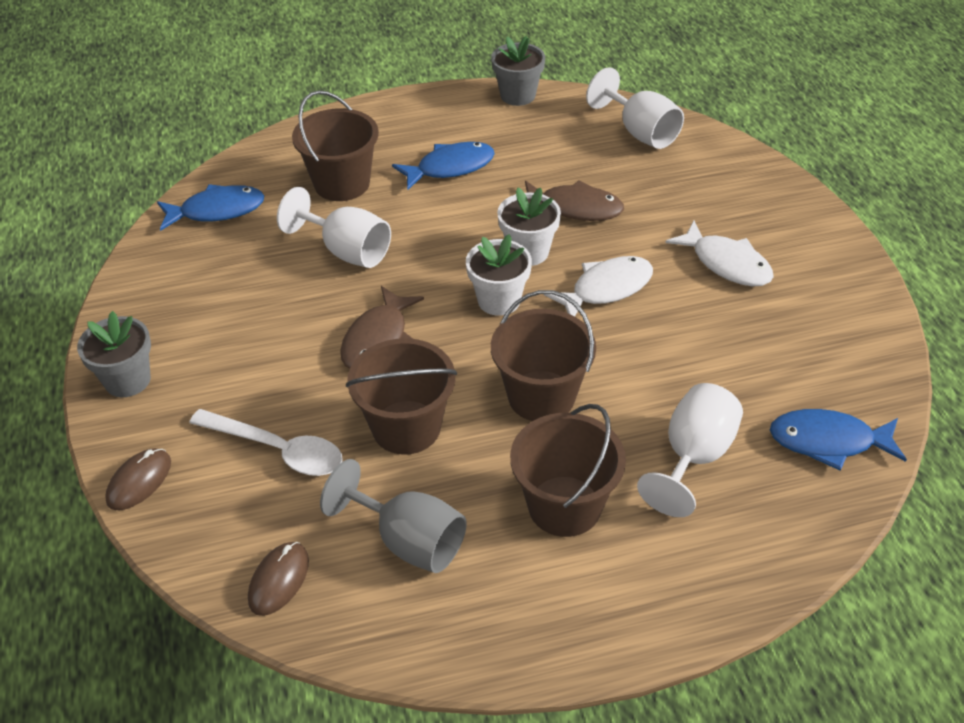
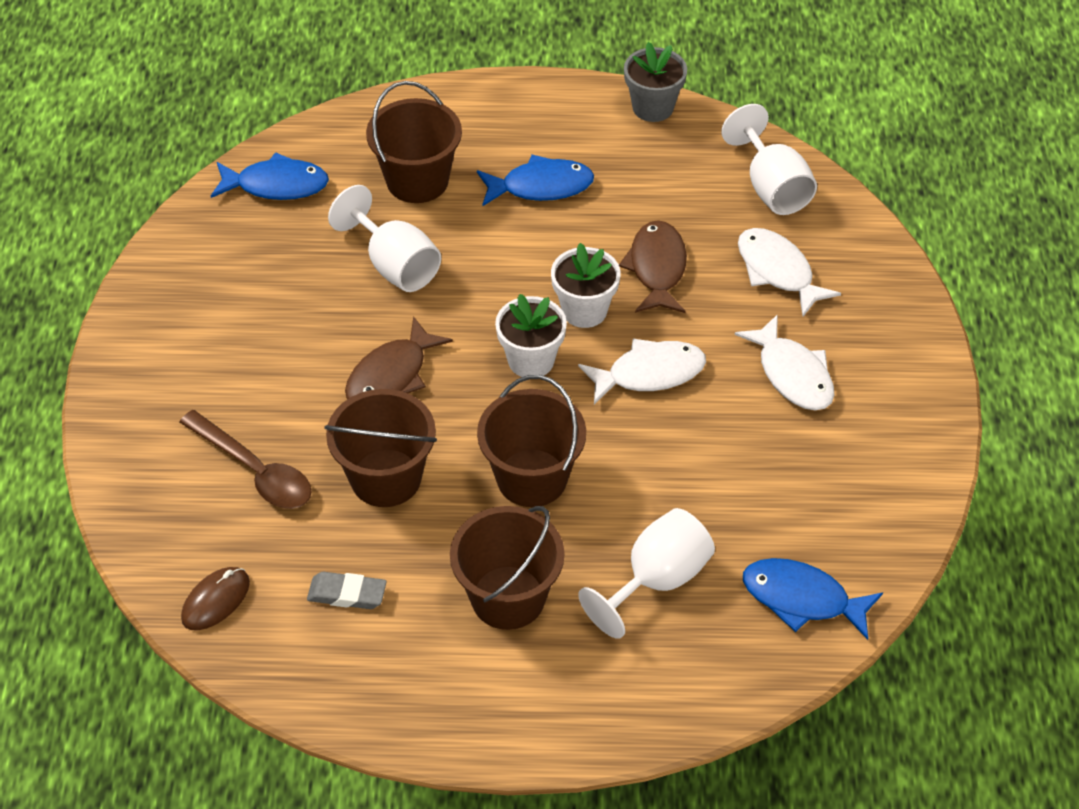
camera: 15 degrees right, 5 degrees up
grey flower pot [77,311,151,397] -> none
brown mouse [105,448,171,510] -> none
white spoon [189,409,343,476] -> brown spoon [179,410,312,509]
grey goblet [320,459,467,573] -> grey eraser [307,572,387,609]
brown fish [525,180,624,221] -> brown fish turned 120 degrees counterclockwise [619,220,687,313]
none -> white fish [738,228,841,317]

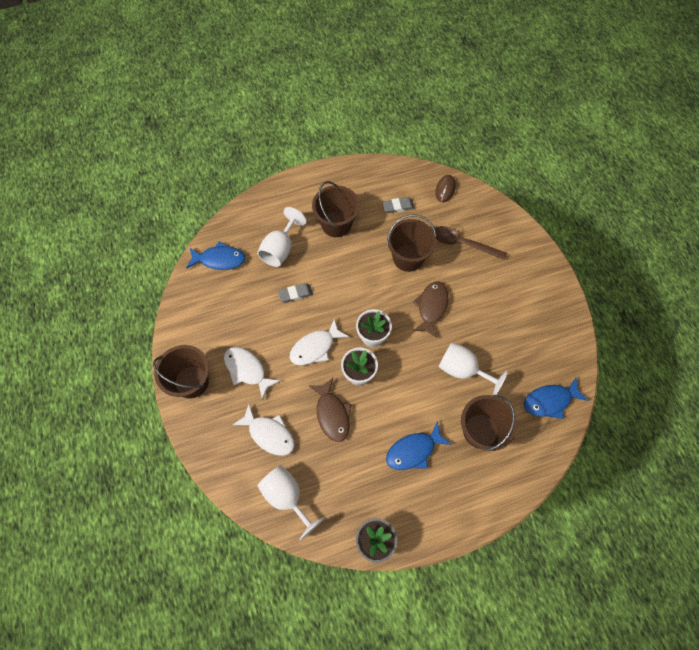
camera: 160 degrees right, 15 degrees up
brown bucket [477,375,586,507] -> brown bucket moved to [153,345,209,399]
none -> grey eraser [278,283,313,303]

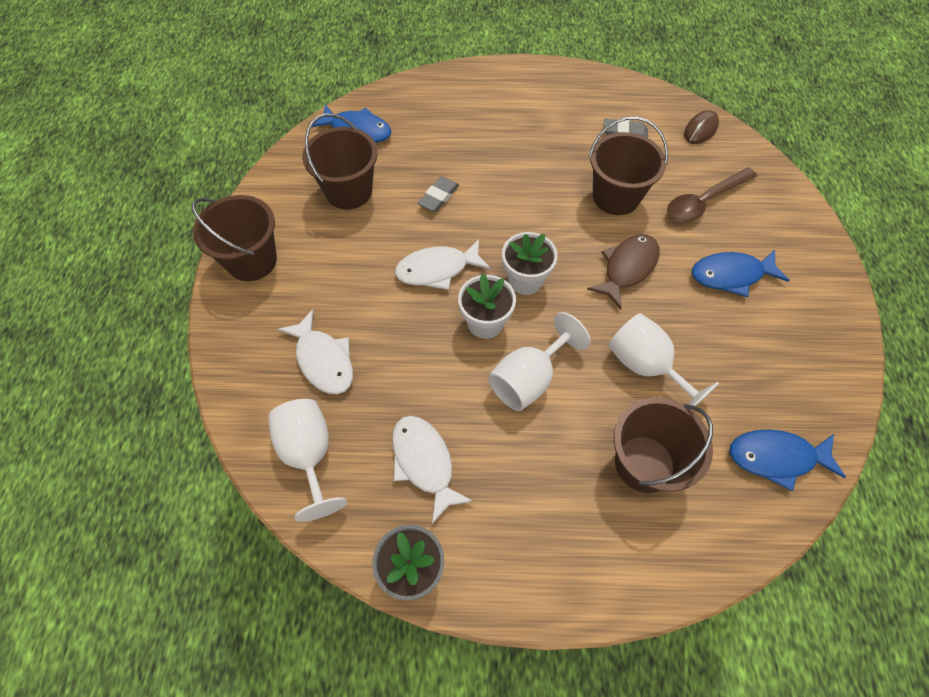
camera: 20 degrees right, 5 degrees down
white fish [224,347,281,399] -> white fish moved to [392,416,474,524]
white goblet [257,207,307,267] -> white goblet moved to [488,312,591,411]
grey eraser [278,283,313,303] -> grey eraser turned 60 degrees counterclockwise [418,176,459,212]
brown fish [309,378,351,442] -> none
brown bucket [312,181,360,237] -> brown bucket moved to [302,113,378,210]
blue fish [386,421,452,470] -> blue fish moved to [692,250,789,297]
brown spoon [435,226,507,260] -> brown spoon turned 75 degrees counterclockwise [667,168,757,222]

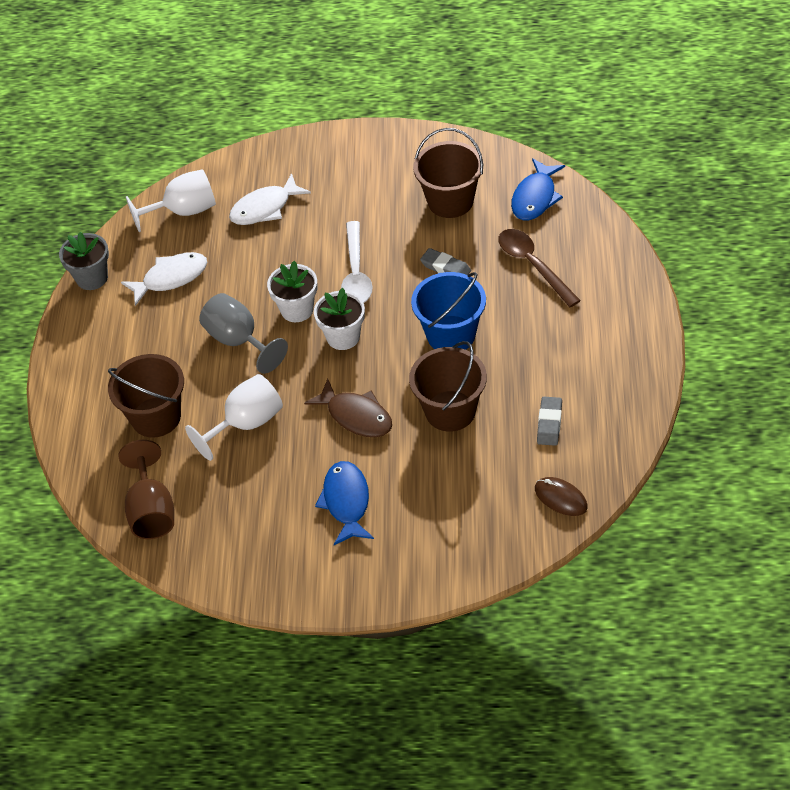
camera: 95 degrees right, 10 degrees down
brown bucket [192,195,277,281] -> none
white fish [395,239,491,290] -> white spoon [341,221,372,303]
white goblet [488,312,591,411] -> grey goblet [199,293,288,374]
brown spoon [667,168,757,222] -> brown spoon moved to [498,229,581,307]
blue fish [730,429,846,491] -> brown goblet [119,440,174,539]
none -> blue bucket [411,272,486,350]

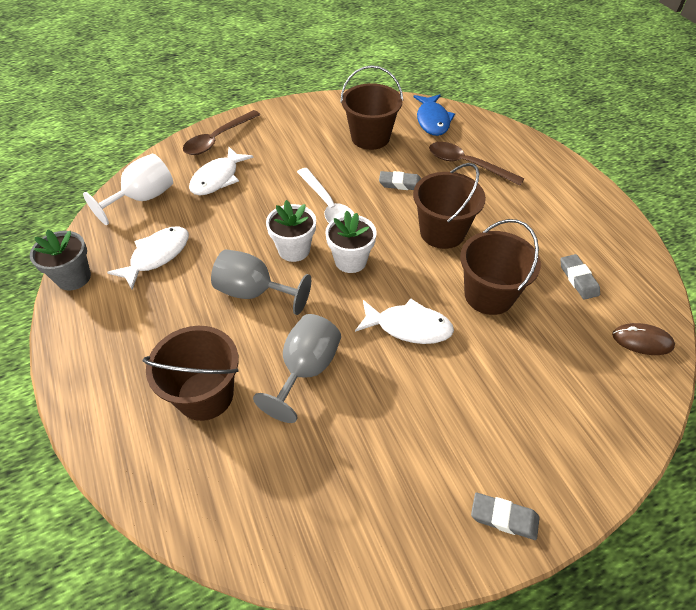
camera: 30 degrees left, 0 degrees up
brown goblet [119,440,174,539] -> none
white goblet [185,374,283,461] -> grey goblet [253,314,341,423]
brown fish [304,379,392,437] -> white fish [355,299,454,344]
blue fish [315,461,374,545] -> none
blue bucket [411,272,486,350] -> brown bucket [413,163,486,249]
none -> brown spoon [183,110,260,155]
none -> grey eraser [471,493,539,540]

